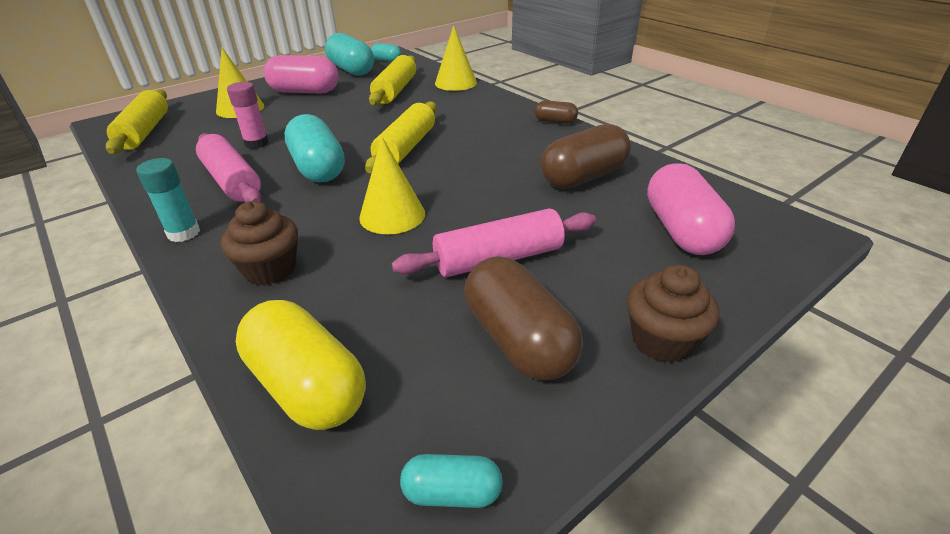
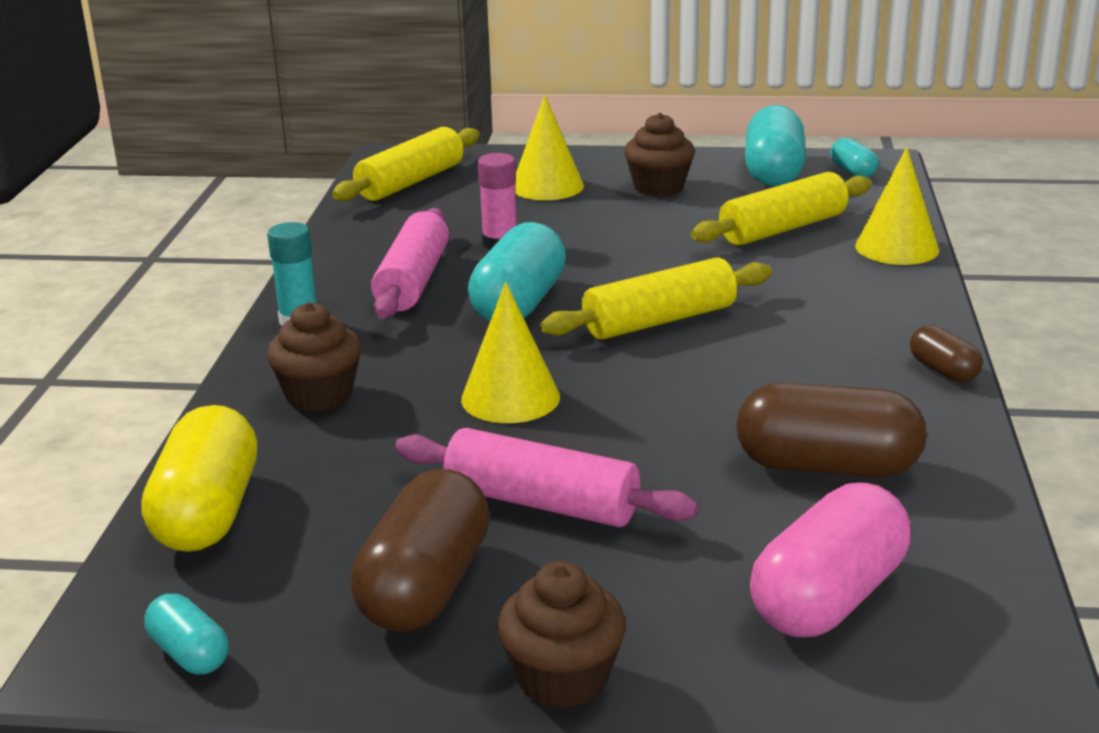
camera: 45 degrees right, 10 degrees down
pink capsule [264,55,338,94] -> brown cupcake [624,113,695,197]

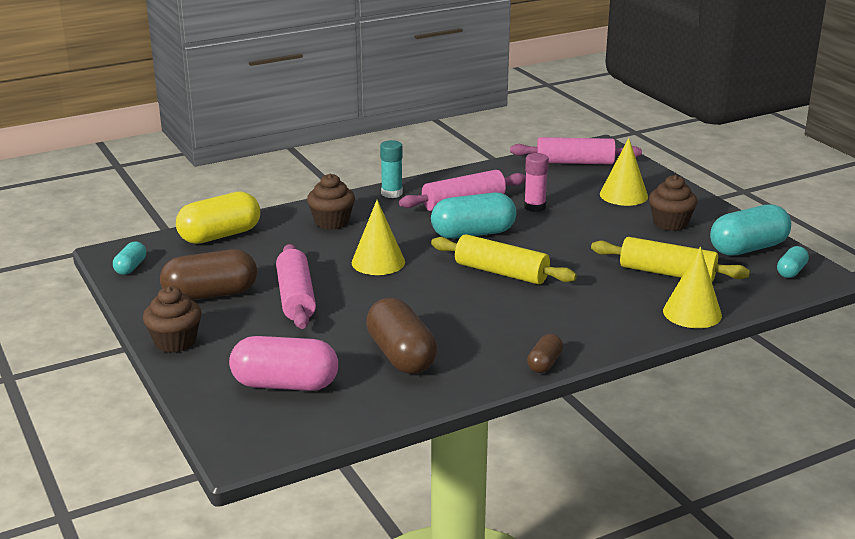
camera: 55 degrees right, 0 degrees up
yellow rolling pin [332,127,480,201] -> pink rolling pin [510,137,642,165]

